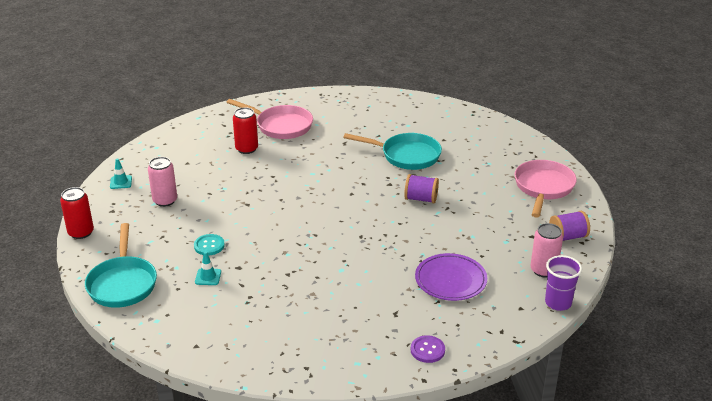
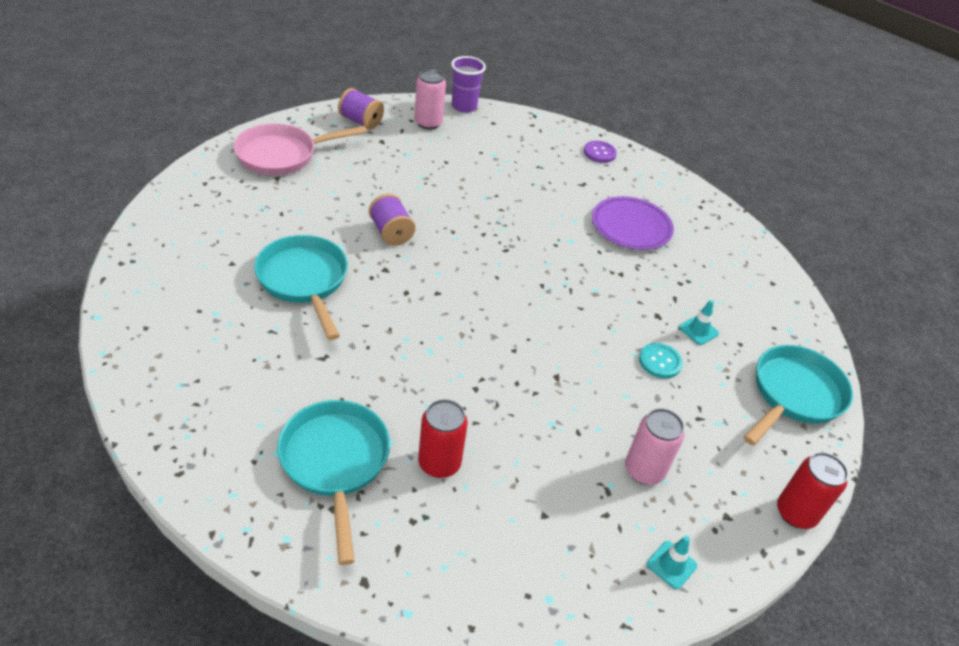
camera: 135 degrees left, 10 degrees up
pink pan [226,99,313,139] -> turquoise pan [277,400,390,565]
purple plate [415,253,487,301] -> purple plate moved to [592,196,674,250]

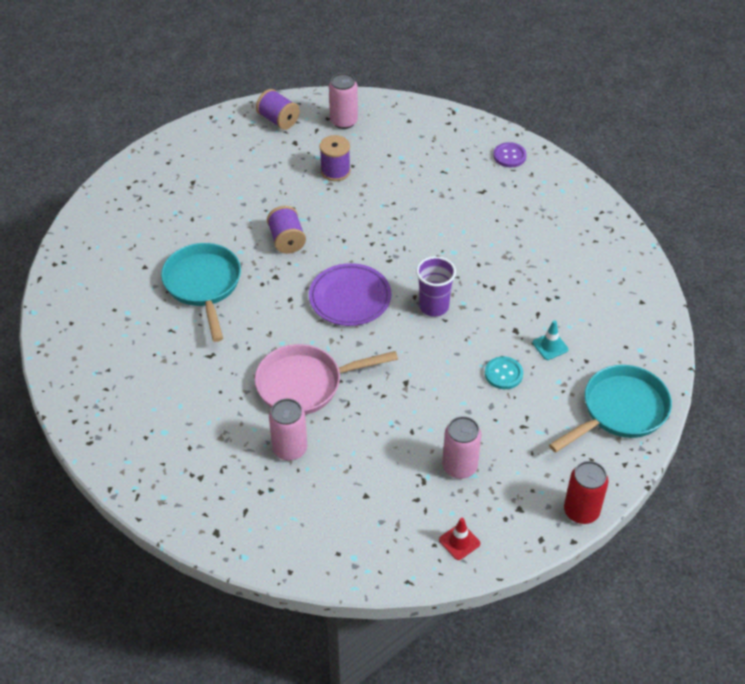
camera: 15 degrees right, 5 degrees up
pink pan [234,123,367,175] -> pink pan moved to [255,344,398,415]
turquoise pan [277,400,390,565] -> none
red can [418,399,468,478] -> pink can [269,399,307,461]
purple cup [451,56,486,113] -> purple cup moved to [416,256,456,317]
purple plate [592,196,674,250] -> purple plate moved to [309,263,391,326]
turquoise traffic cone [647,536,697,589] -> red traffic cone [439,518,480,560]
none -> purple spool [319,135,351,181]

